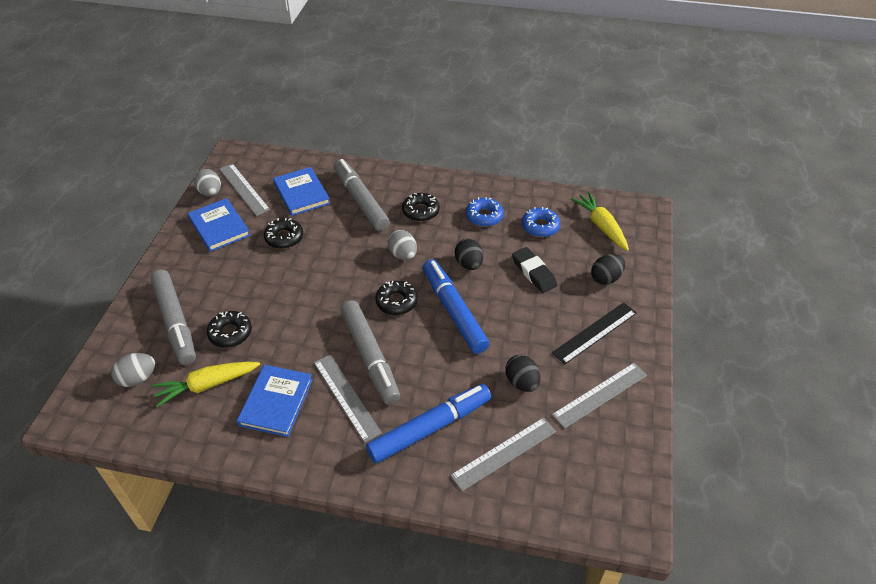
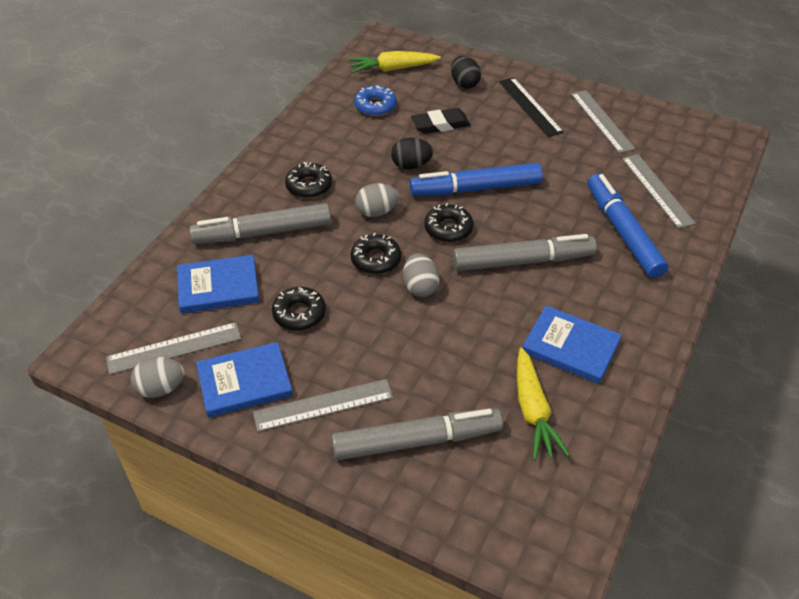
camera: 75 degrees left, 0 degrees up
grey egg [111,353,155,387] -> grey egg moved to [403,253,440,297]
black donut [207,311,252,348] -> black donut moved to [351,233,401,274]
grey ruler [314,355,382,443] -> grey ruler moved to [253,379,393,432]
blue donut [466,197,504,227] -> none
black egg [505,355,540,392] -> none

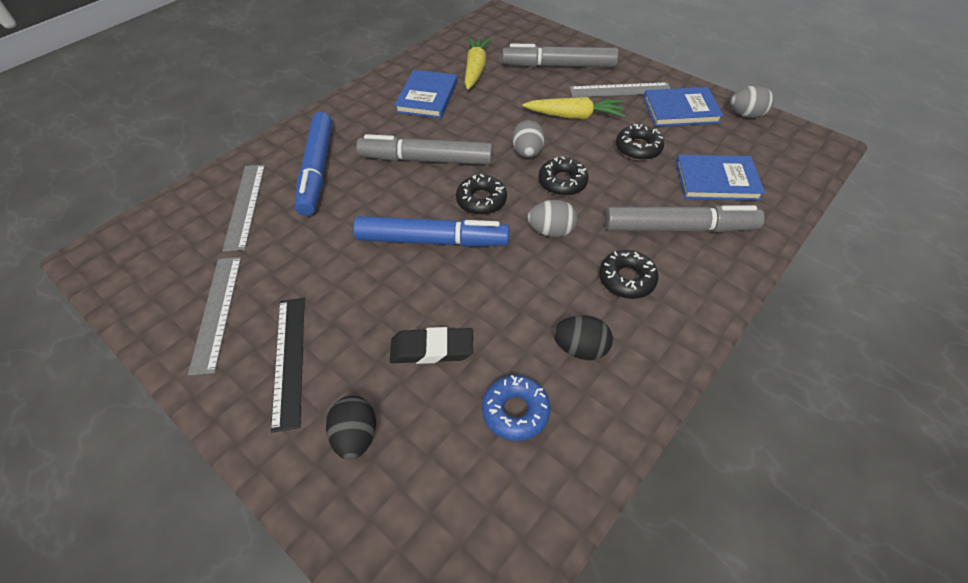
camera: 165 degrees left, 5 degrees up
grey ruler [106,322,241,375] -> none
yellow carrot [348,51,441,73] -> yellow carrot moved to [523,97,625,119]
black egg [391,138,433,169] -> black egg moved to [553,315,613,360]
blue book [522,305,622,384] -> blue book turned 60 degrees clockwise [394,70,458,118]

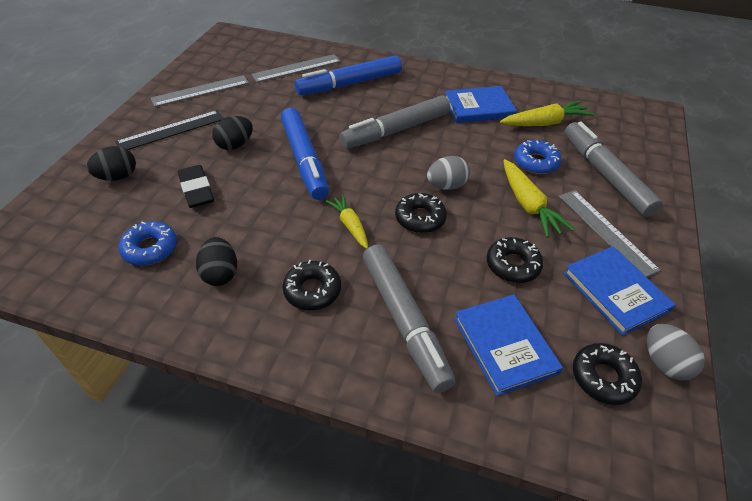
camera: 65 degrees right, 5 degrees down
grey marker [356,134,493,165] -> grey marker turned 105 degrees counterclockwise [339,95,450,148]
black donut [456,174,507,215] -> black donut moved to [573,343,642,405]
grey egg [528,200,578,237] -> yellow carrot [325,194,368,249]
none -> black egg [212,116,253,150]
none -> blue donut [514,140,562,174]

